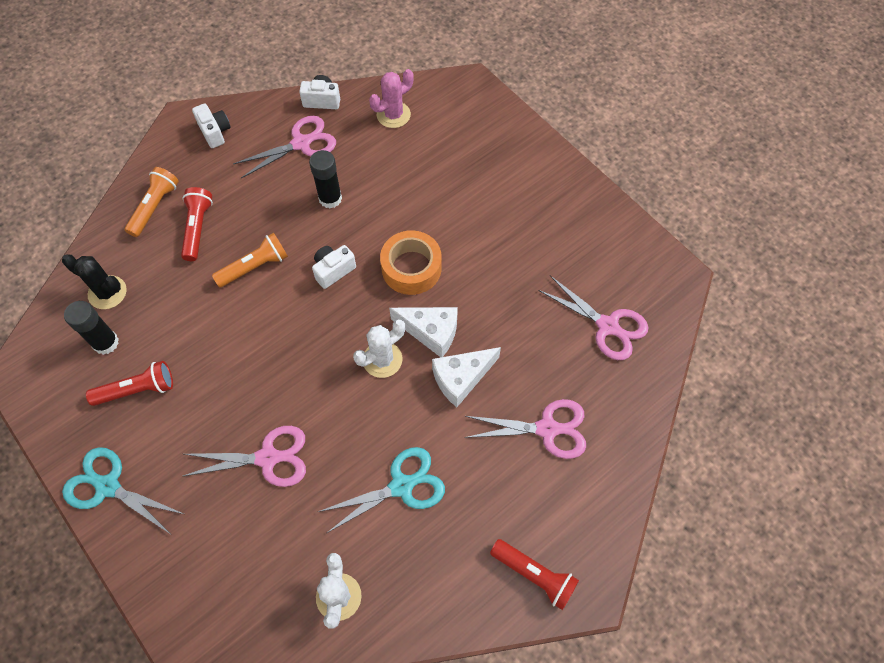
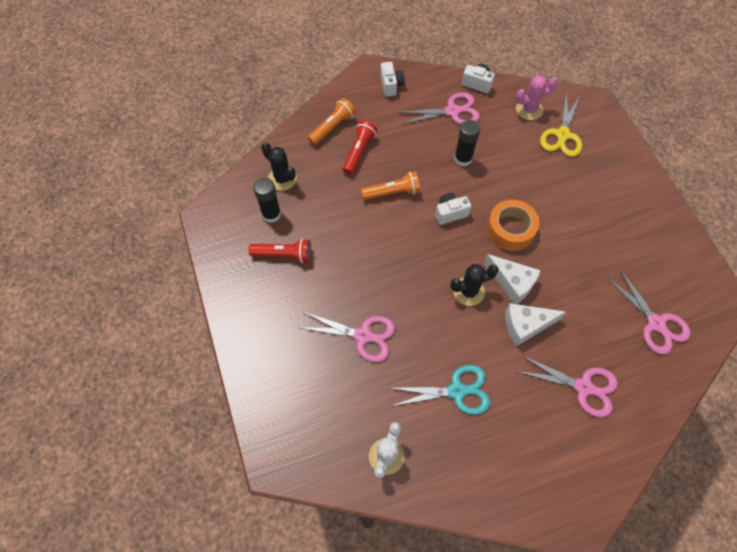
camera: 20 degrees right, 0 degrees up
turquoise scissors [62,447,184,534] -> none
white cactus [353,319,405,378] -> black cactus [450,264,499,306]
red flashlight [490,539,579,610] -> none
none -> yellow scissors [540,92,582,157]

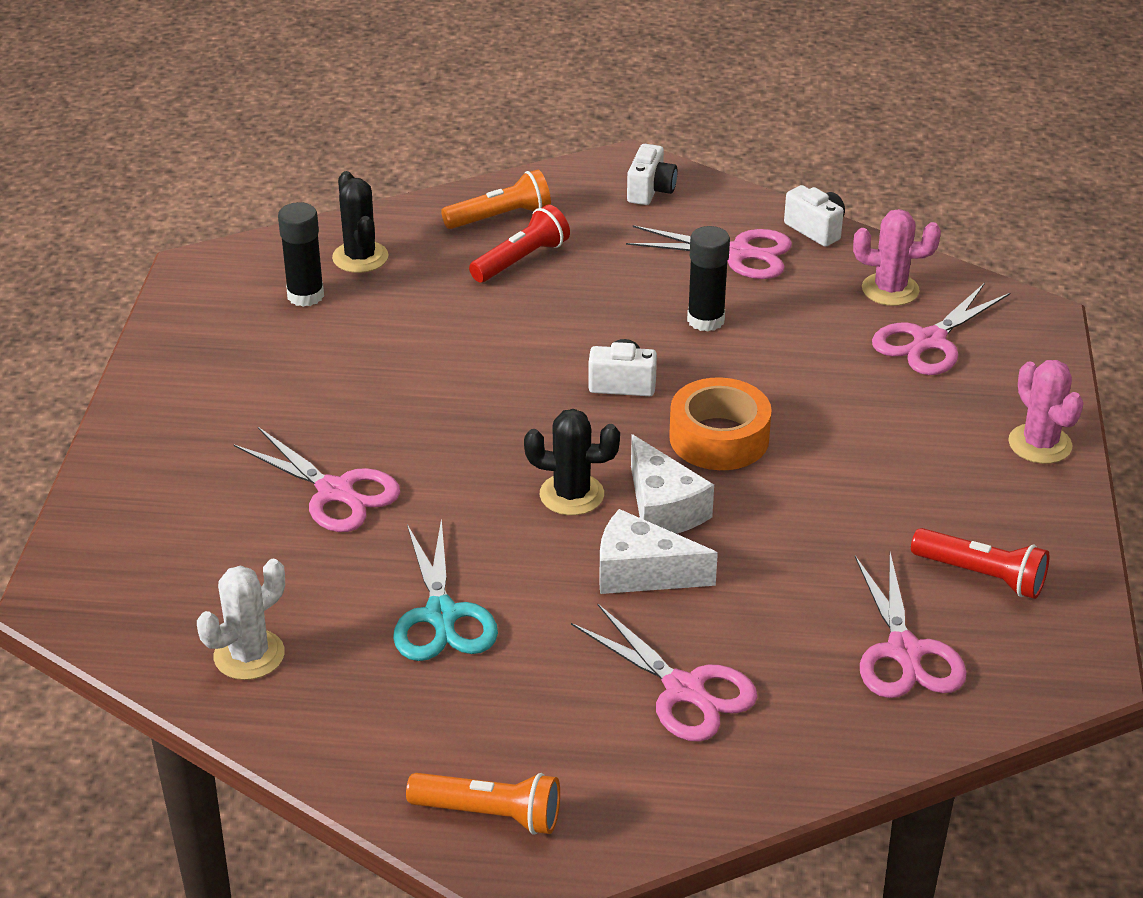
camera: 25 degrees right, 25 degrees down
red flashlight [248,239,311,263] -> red flashlight moved to [911,528,1050,599]
orange flashlight [361,171,420,200] -> orange flashlight moved to [406,773,560,835]
turquoise scissors [391,365,490,415] -> turquoise scissors turned 60 degrees clockwise [393,518,498,661]
yellow scissors [540,92,582,157] -> pink scissors [872,283,1010,375]
none -> pink cactus [1008,360,1084,464]

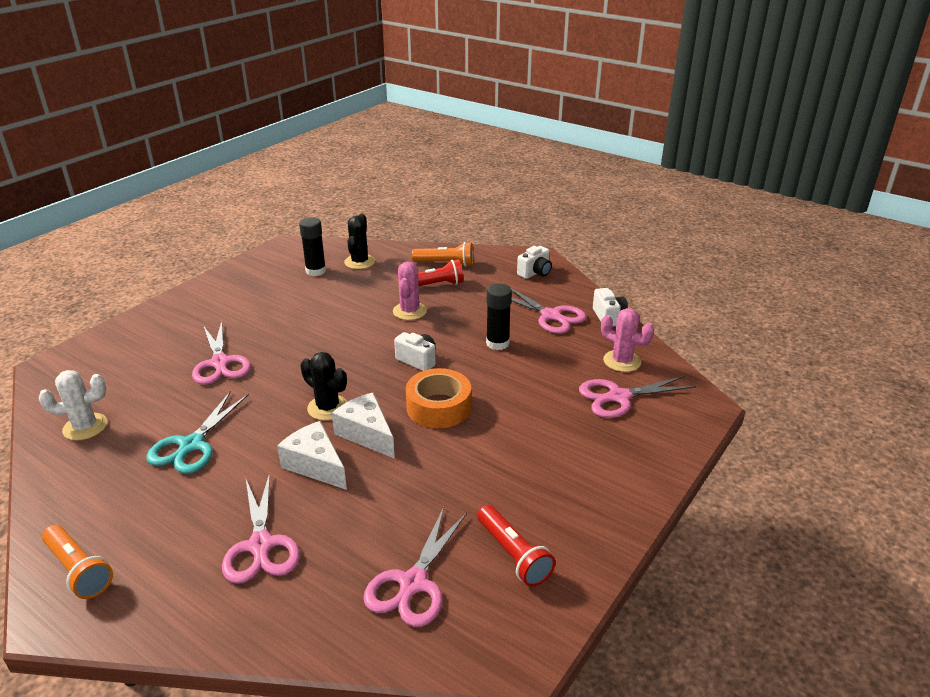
camera: 30 degrees right, 5 degrees down
white cheese [631,434,714,534] -> white cheese turned 135 degrees clockwise [332,392,395,459]
pink cactus [1008,360,1084,464] -> pink cactus moved to [393,261,427,320]

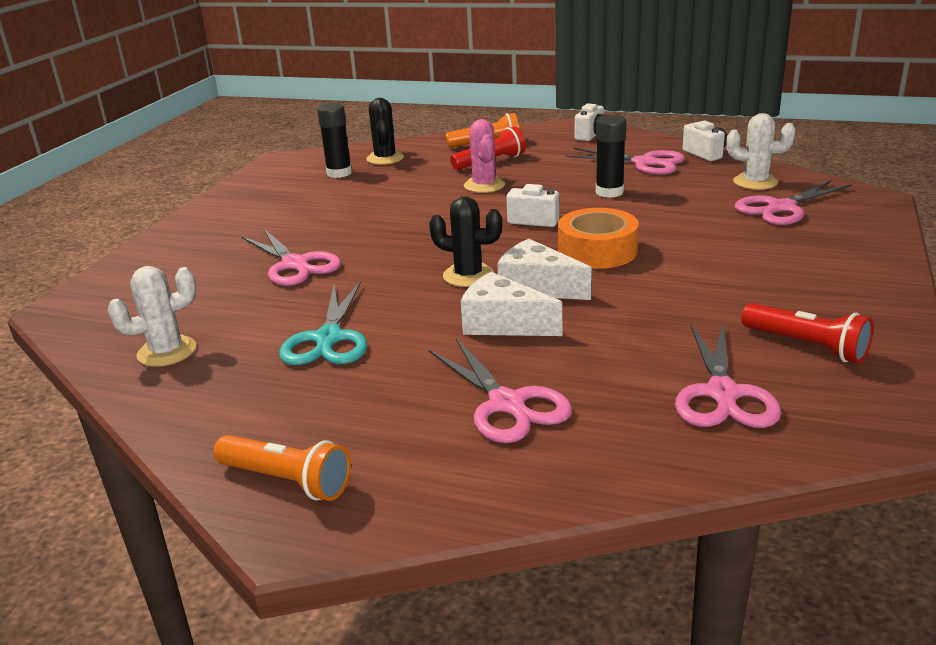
camera: 15 degrees left, 5 degrees down
pink cactus [601,308,654,372] -> white cactus [726,113,796,190]

